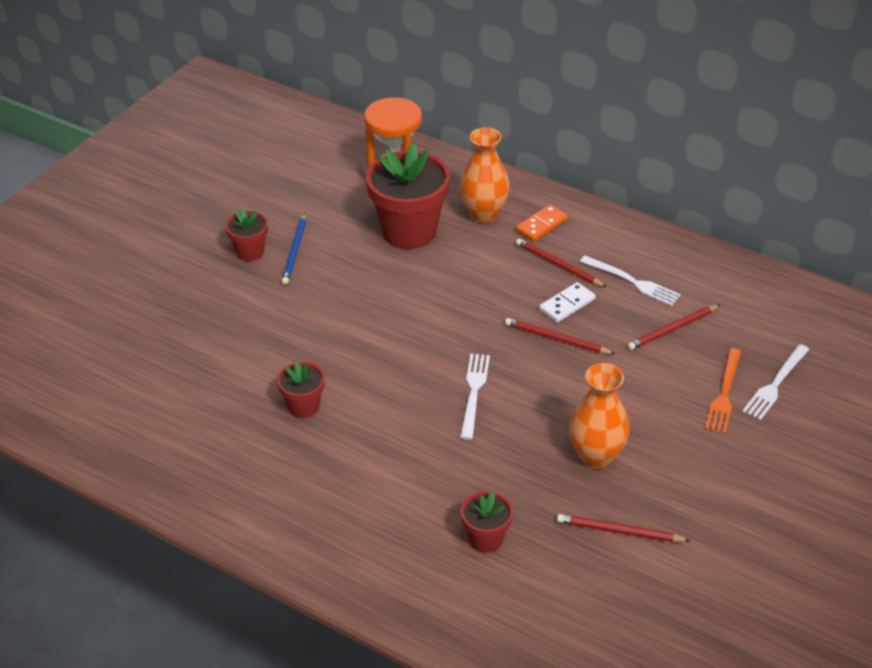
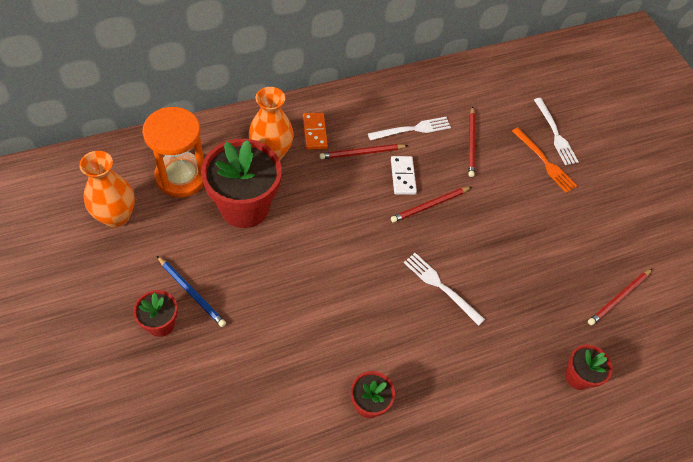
camera: 60 degrees left, 15 degrees up
orange vase [569,363,629,469] -> orange vase moved to [79,151,135,228]

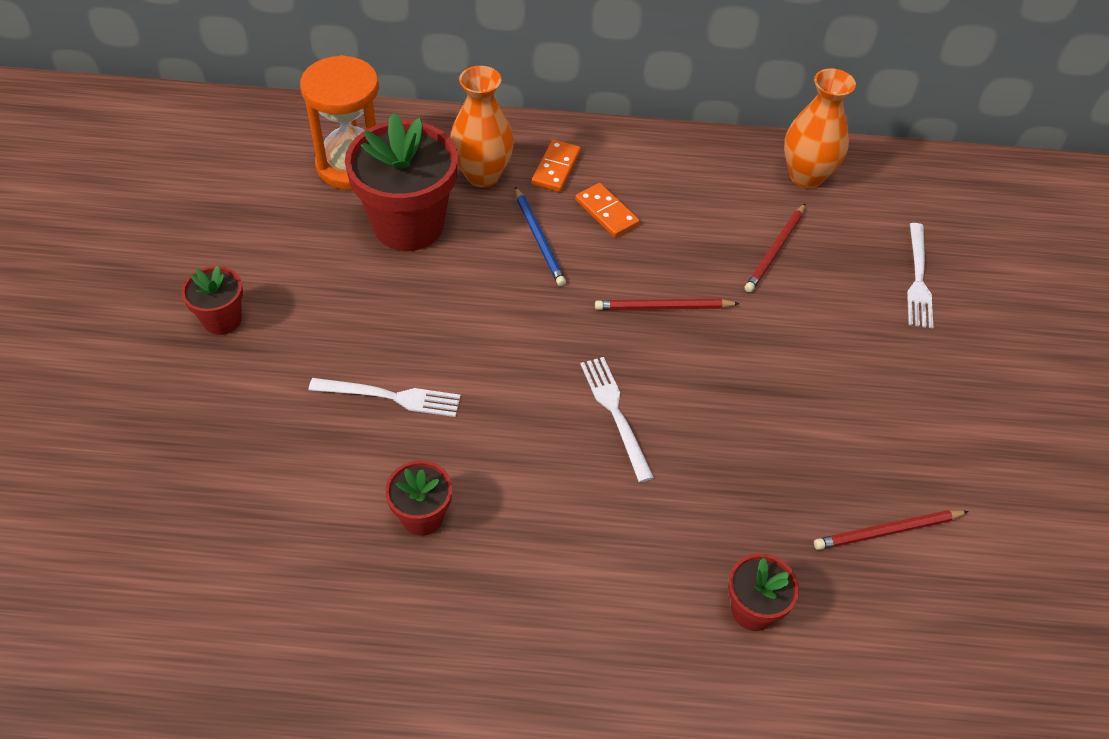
camera: 30 degrees right, 5 degrees down
orange vase [79,151,135,228] -> orange vase moved to [784,68,856,188]
blue pencil [157,256,226,327] -> blue pencil moved to [515,187,566,286]
red pencil [319,144,408,159] -> orange domino [575,183,640,237]
white fork [368,117,451,140] -> white fork moved to [309,378,461,417]
white domino [391,156,417,195] -> none
orange fork [512,127,577,193] -> none

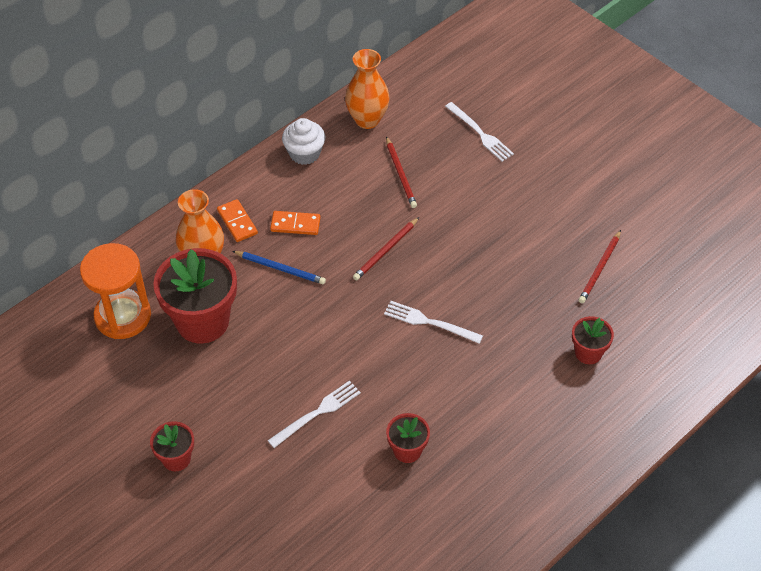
camera: 45 degrees left, 0 degrees up
none -> white cupcake [282,118,325,165]

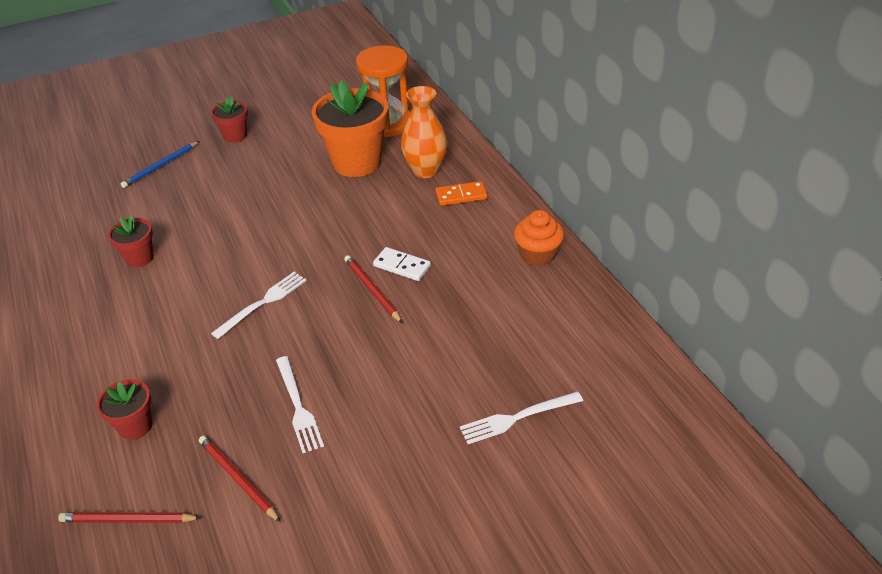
camera: 110 degrees right, 10 degrees down
red flower pot [153,248,237,344] -> orange flower pot [312,80,388,177]
blue pencil [232,251,326,284] -> blue pencil moved to [121,141,200,188]
white fork [267,381,361,448] -> white fork moved to [276,356,324,453]
orange domino [270,211,321,235] -> none
white cupcake [282,118,325,165] -> orange cupcake [514,210,564,266]
orange vase [345,49,390,129] -> none
red pencil [386,136,417,208] -> red pencil moved to [58,512,202,523]
none -> white domino [373,247,431,281]

